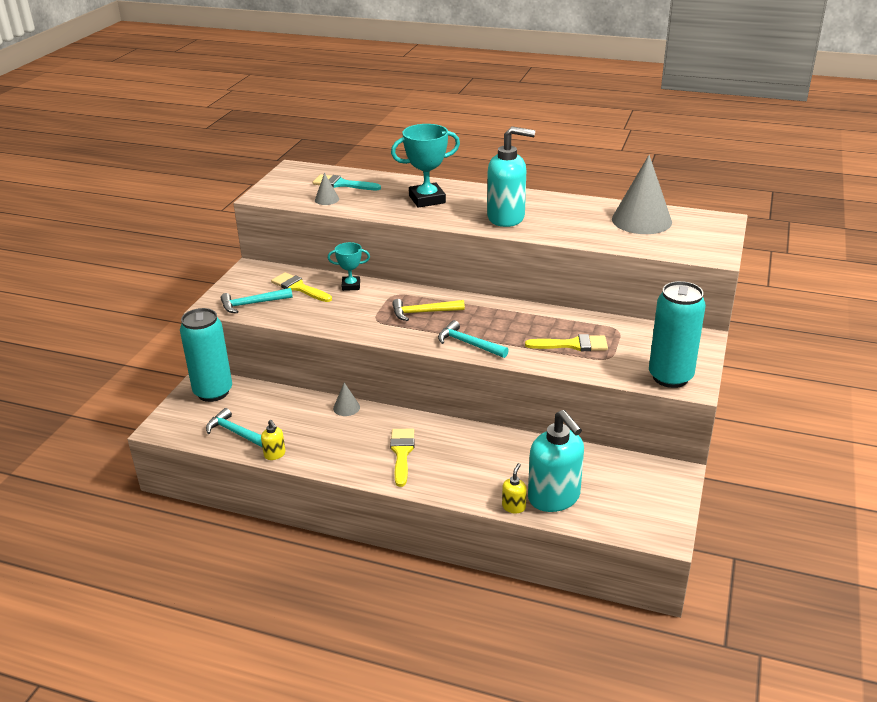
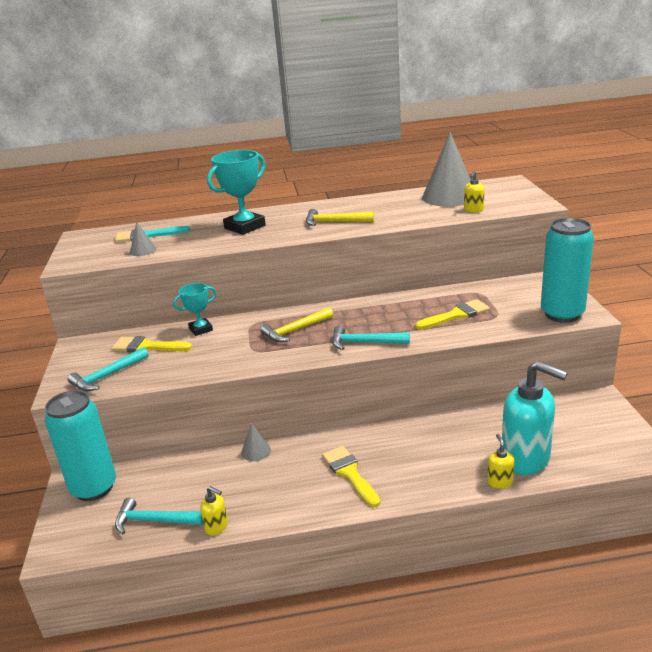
camera: 25 degrees left, 5 degrees down
turquoise soap dispenser [487,126,535,227] -> yellow hammer [306,209,374,226]
none -> yellow soap dispenser [464,171,485,212]

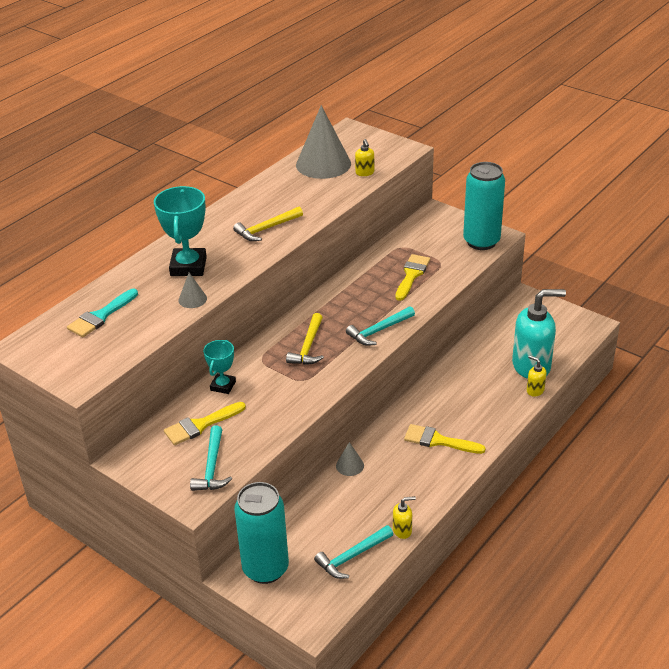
camera: 45 degrees left, 10 degrees up
grey cone [130,222,156,256] -> grey cone moved to [178,273,207,308]

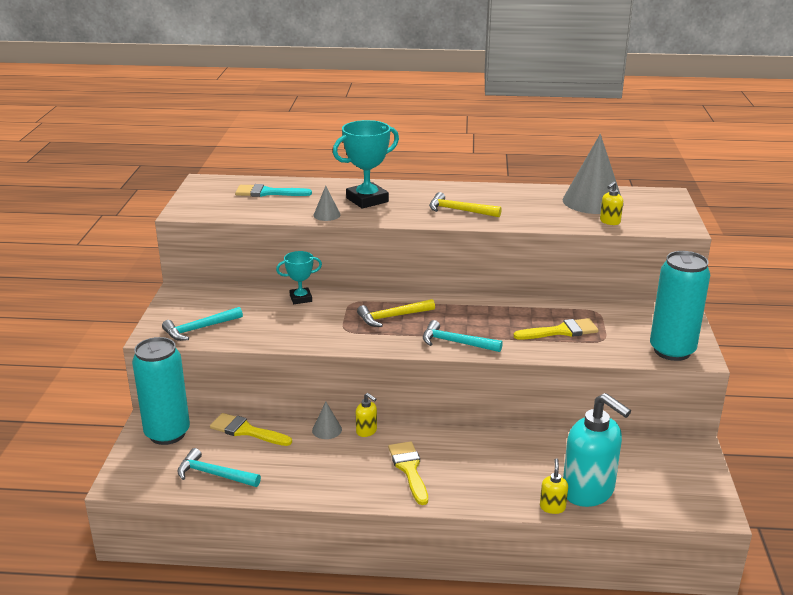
camera: 55 degrees right, 10 degrees down
yellow brush [164,402,246,445] -> yellow brush moved to [210,413,292,446]
yellow soap dispenser [393,496,416,539] -> yellow soap dispenser moved to [356,393,377,437]

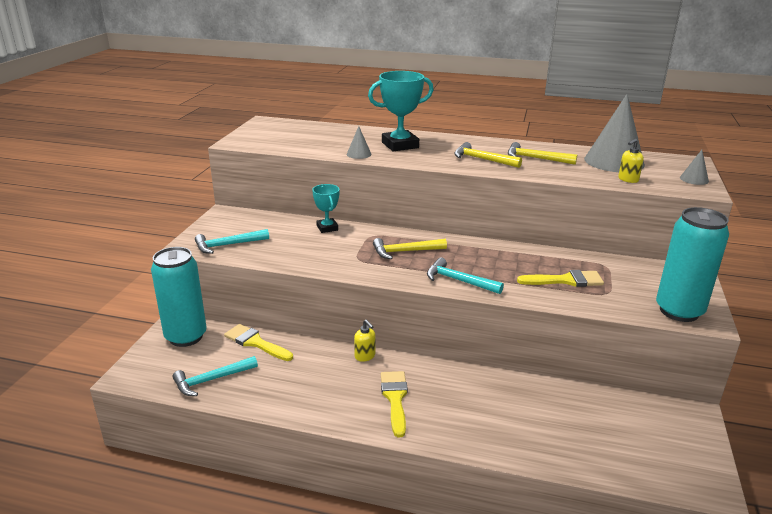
camera: 10 degrees right, 0 degrees up
turquoise hammer [177,448,261,487] -> turquoise hammer turned 60 degrees counterclockwise [173,356,258,396]
turquoise brush [235,184,312,197] -> none
turquoise trophy [276,251,322,304] -> turquoise trophy turned 75 degrees clockwise [312,184,340,233]
grey cone [312,402,342,439] -> grey cone moved to [680,150,709,185]
yellow soap dispenser [540,458,568,514] -> none
turquoise soap dispenser [563,393,631,507] -> none
none -> yellow hammer [508,142,577,165]

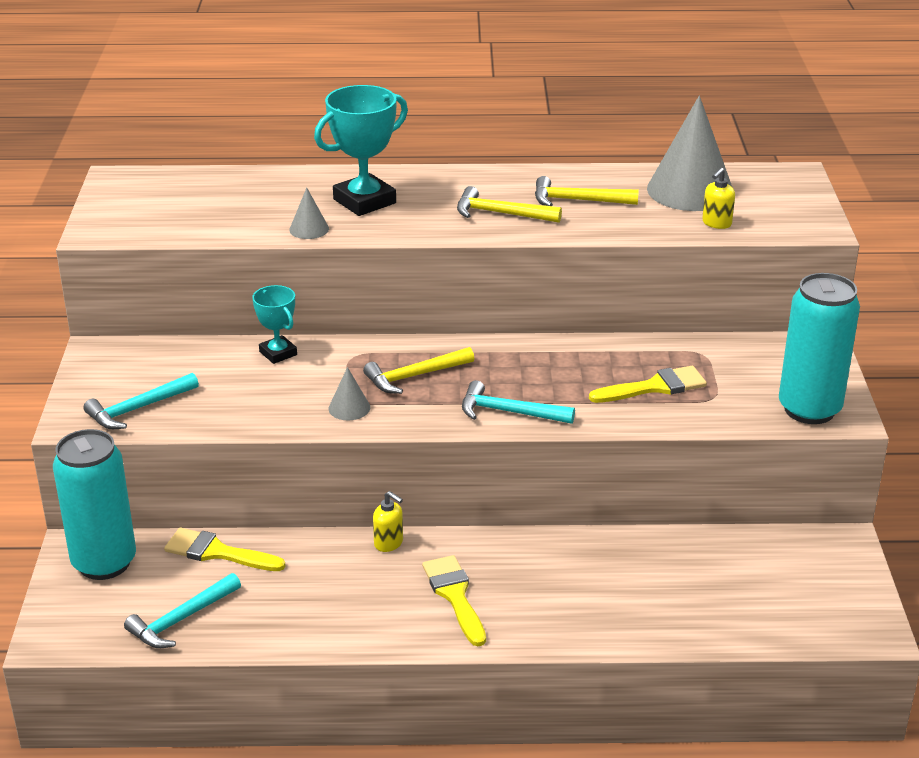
camera: 15 degrees left, 5 degrees up
grey cone [680,150,709,185] -> grey cone moved to [329,367,370,420]

